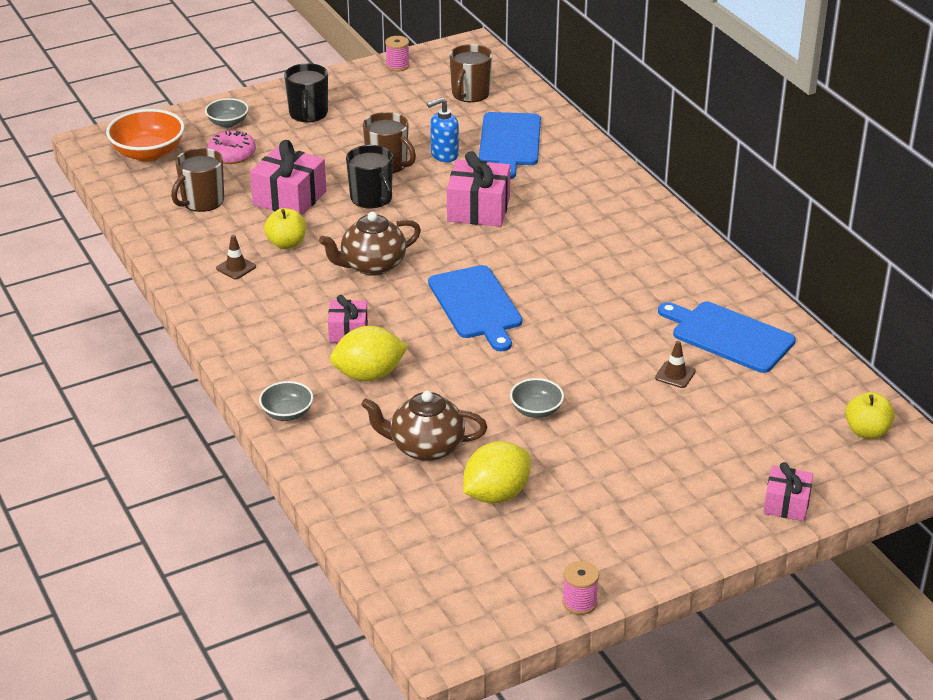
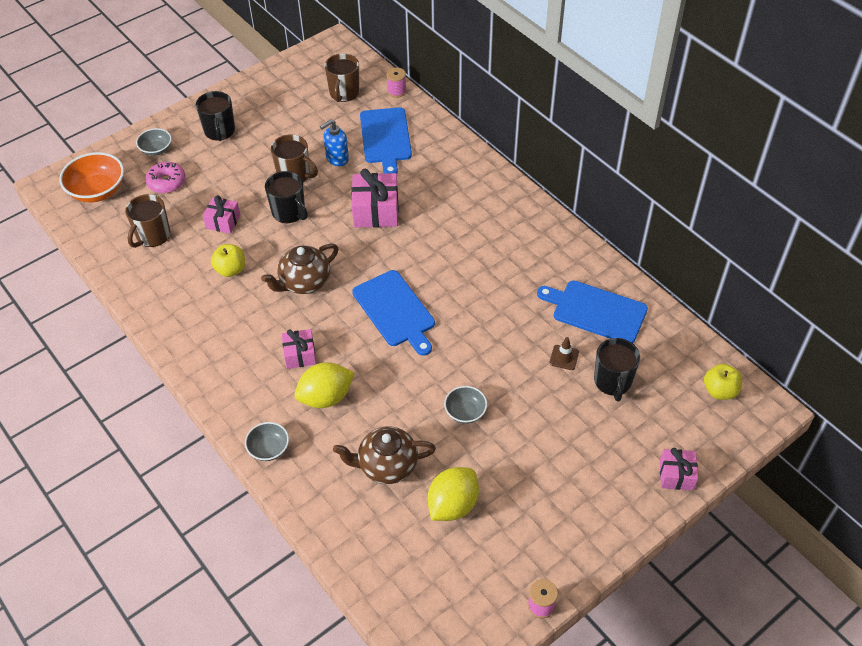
camera: 10 degrees left, 15 degrees up
brown traffic cone [216,235,256,279] -> none
pink gift [250,140,326,215] -> pink gift [203,195,240,234], size x0.61
pink spool [385,36,409,72] -> pink spool moved to [386,68,406,98]
none -> black mug [594,338,640,401]

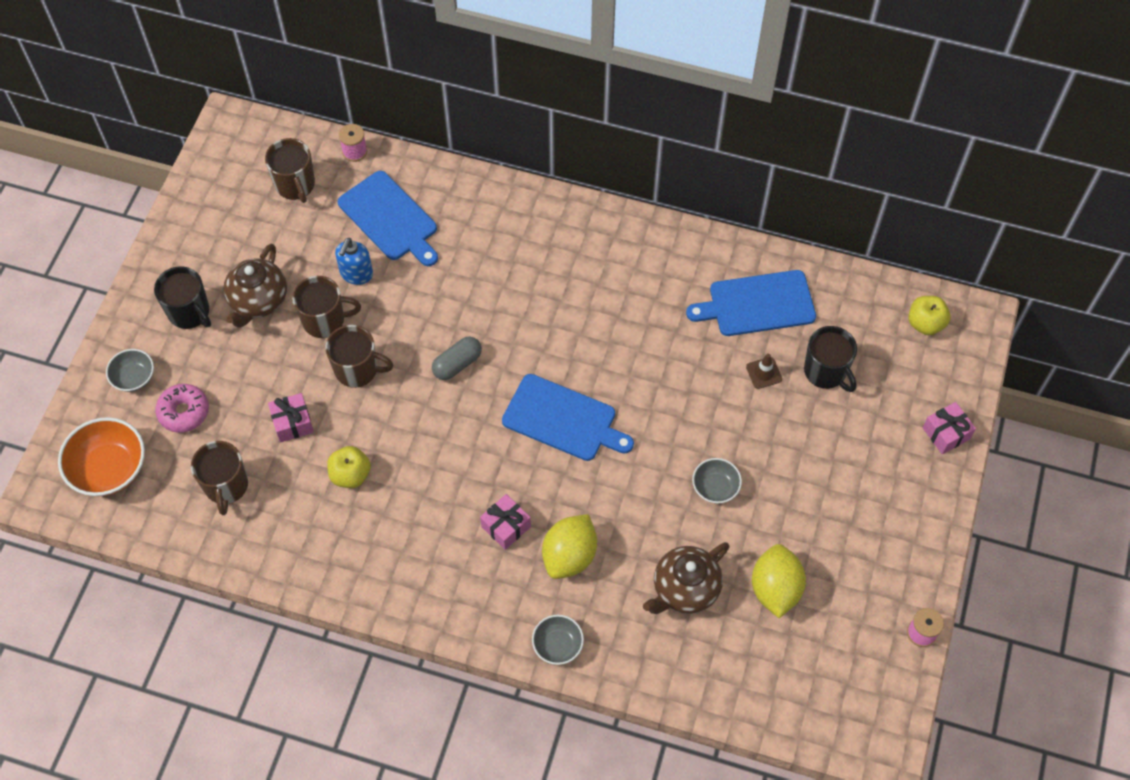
camera: 35 degrees left, 10 degrees up
brown teapot [261,243,339,294] -> brown teapot moved to [224,244,287,328]
black mug [265,171,308,223] -> brown mug [325,325,393,388]
pink gift [351,169,399,227] -> none
none -> grey capsule [432,336,482,380]

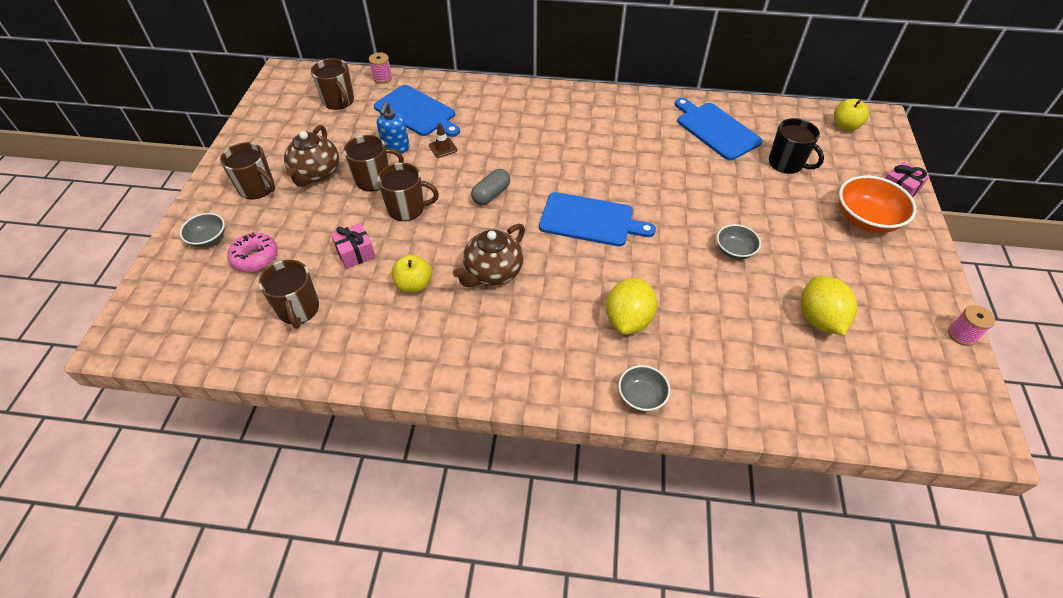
camera: 10 degrees left, 10 degrees down
orange bowl [58,417,145,496] -> orange bowl moved to [839,175,916,233]
black mug [154,267,211,329] -> brown mug [220,142,275,200]
pink gift [480,494,531,550] -> none
brown teapot [643,542,730,614] -> brown teapot moved to [453,224,525,287]
blue cutting board [686,270,816,336] -> blue cutting board turned 75 degrees clockwise [675,98,763,160]
brown traffic cone [746,354,782,389] -> brown traffic cone moved to [429,123,457,158]

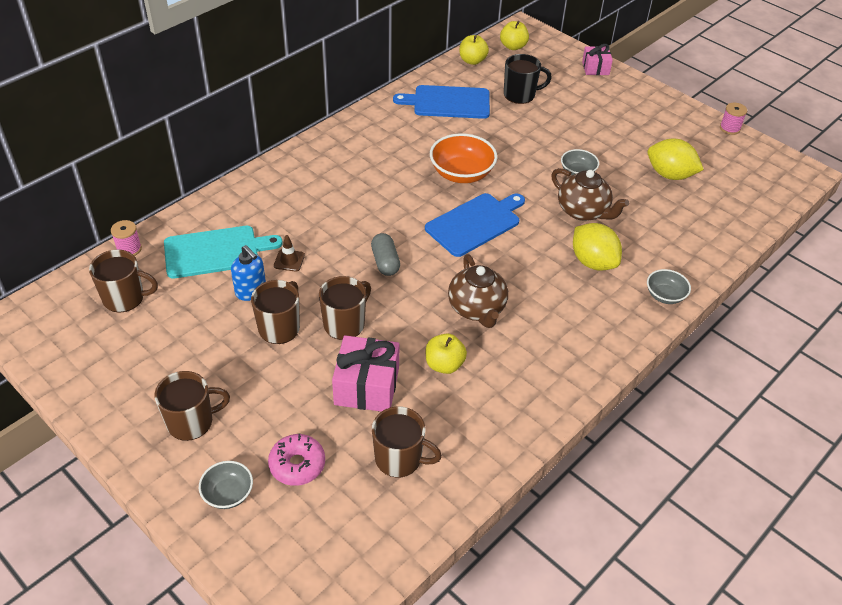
camera: 55 degrees left, 5 degrees down
brown teapot [284,125,339,187] -> brown teapot moved to [551,168,629,221]
pink gift [331,223,376,269] -> pink gift [332,335,400,412], size x1.64
blue cutting board [374,85,460,137] -> turquoise cutting board [164,226,283,278]
orange bowl [839,175,916,233] -> orange bowl moved to [430,133,497,183]
none -> yellow apple [459,35,489,65]

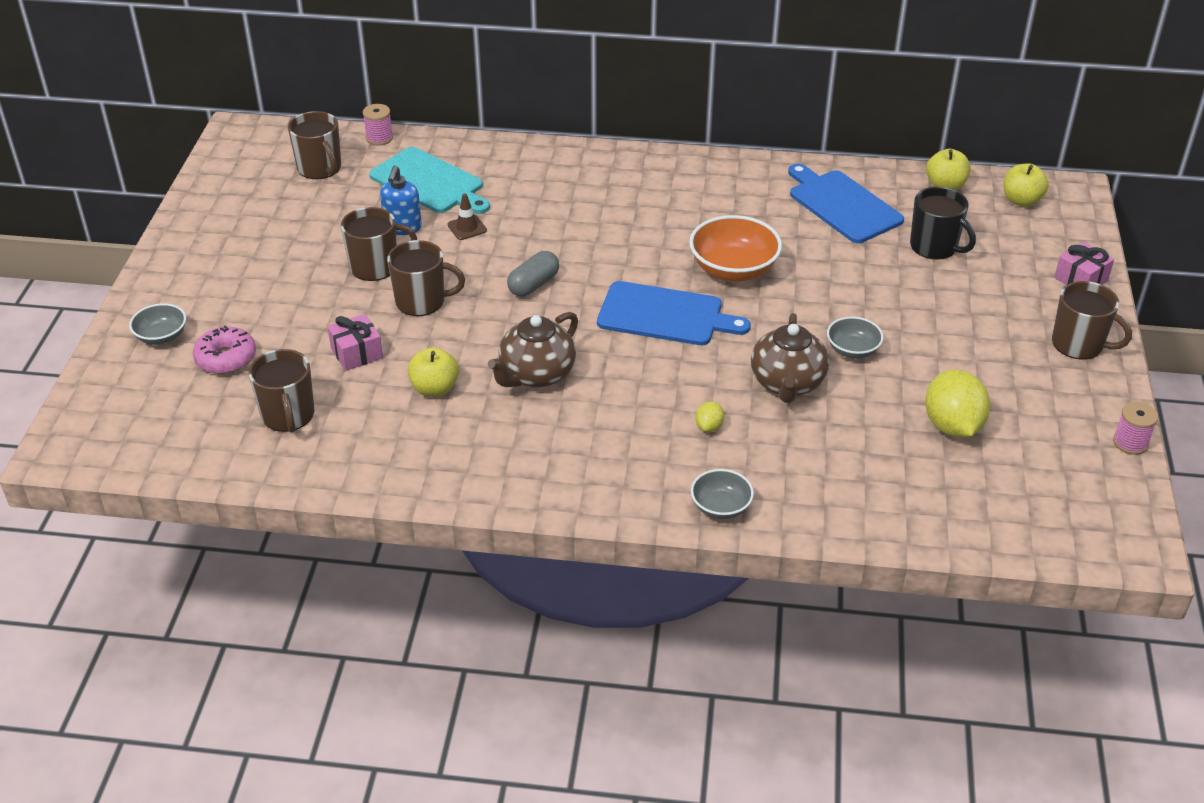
camera: 55 degrees right, 5 degrees down
brown mug [154,371,230,441] -> brown mug moved to [1052,281,1132,360]
pink gift [332,335,400,412] -> pink gift [327,314,383,371], size x0.61
yellow lemon [573,223,622,271] -> yellow lemon [695,401,724,432], size x0.46

